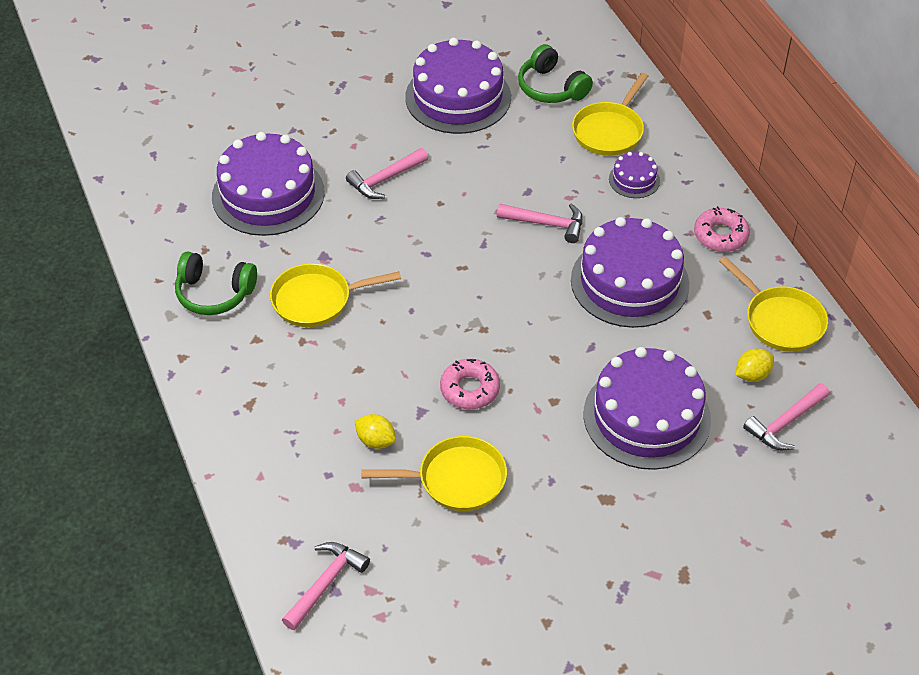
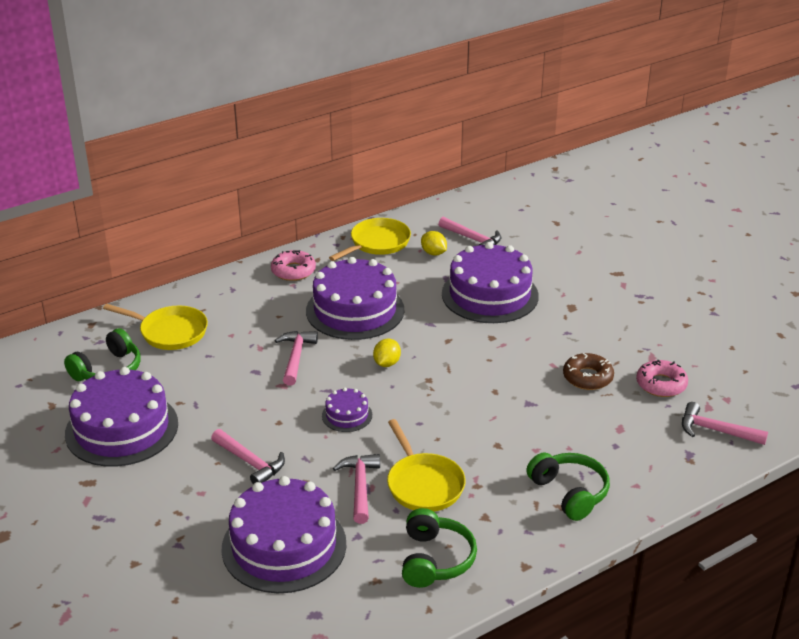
camera: 100 degrees left, 15 degrees down
yellow lemon [355,414,396,449] -> yellow lemon moved to [373,338,401,367]
yellow pan [361,436,507,511] -> brown donut [563,353,614,390]
pink donut [440,359,500,409] -> pink donut moved to [636,360,688,397]
purple cake [609,152,660,198] -> purple cake moved to [322,388,372,432]
none -> pink hammer [333,454,380,524]
none -> green headphones [526,453,610,521]

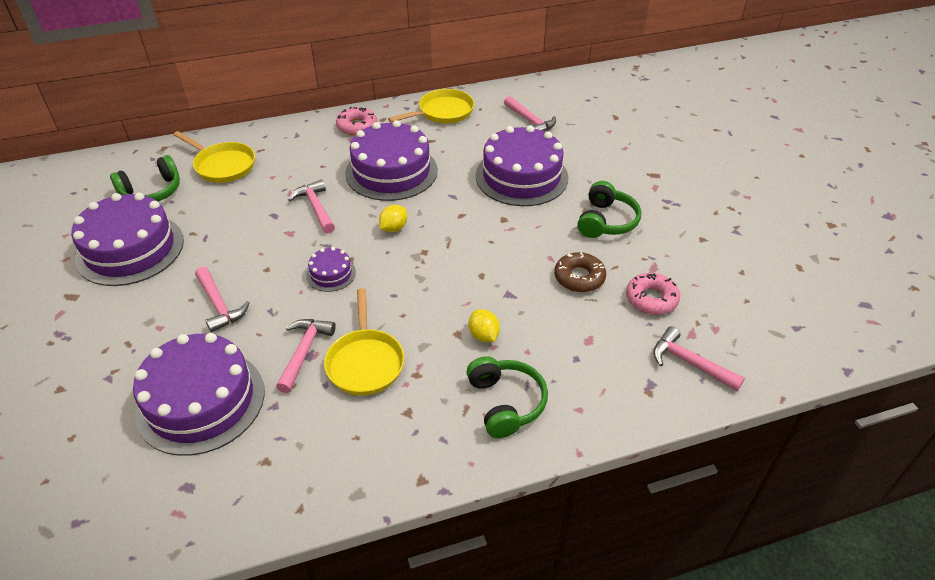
camera: 15 degrees right, 10 degrees up
pink hammer [275,331,318,386] -> pink hammer turned 45 degrees counterclockwise [288,179,335,233]
green headphones [402,508,477,588] -> green headphones moved to [577,181,641,238]
yellow lemon [421,231,447,255] -> yellow lemon moved to [469,309,500,342]

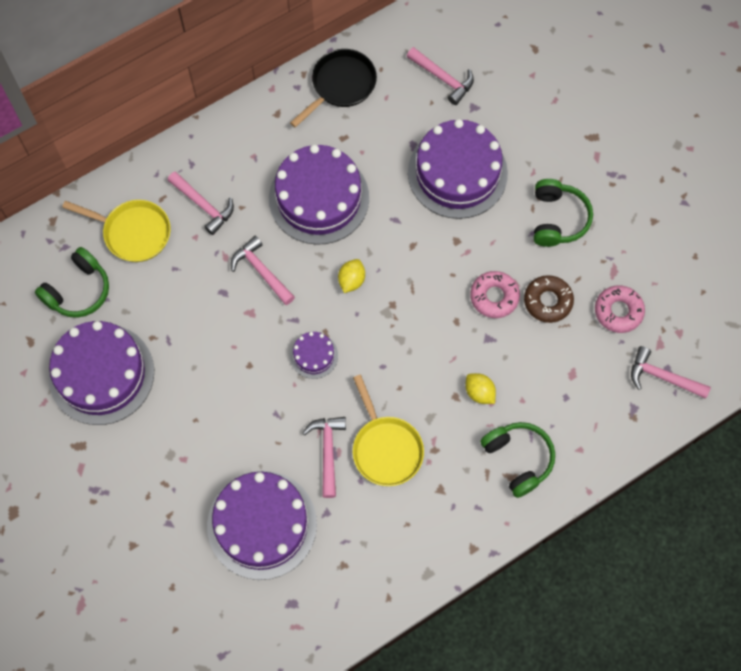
camera: 15 degrees left, 25 degrees up
pink hammer [195,267,250,333] -> pink hammer moved to [167,172,234,235]
pink donut [336,107,377,136] -> pink donut moved to [470,271,520,318]
yellow pan [388,89,474,124] -> black pan [290,49,377,127]

